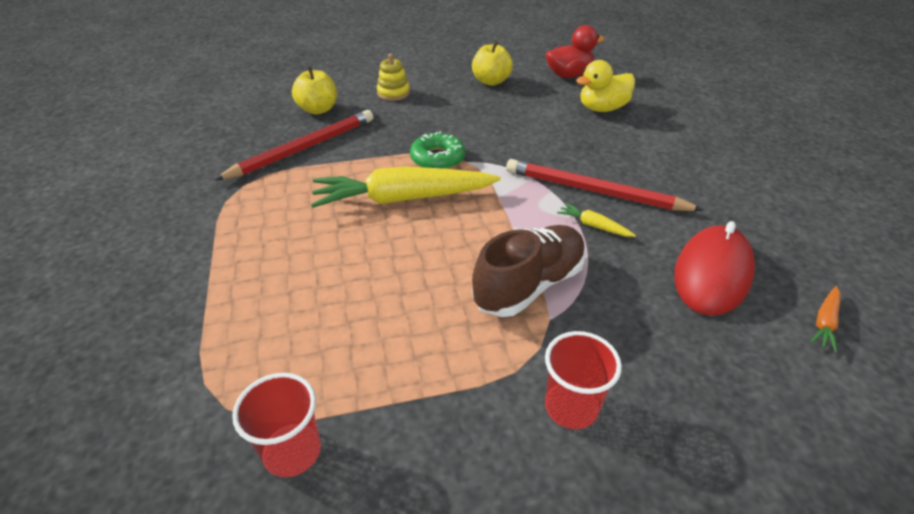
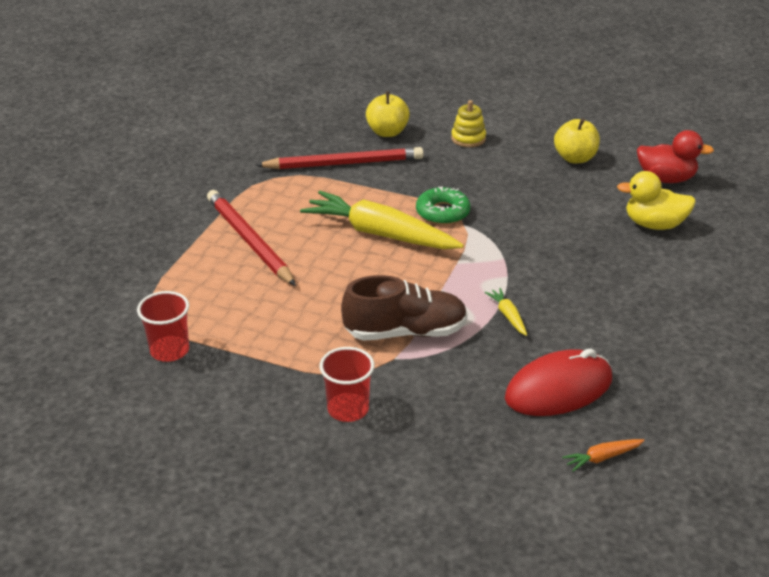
camera: 35 degrees right, 5 degrees down
red pencil [506,159,703,211] -> red pencil moved to [207,190,296,286]

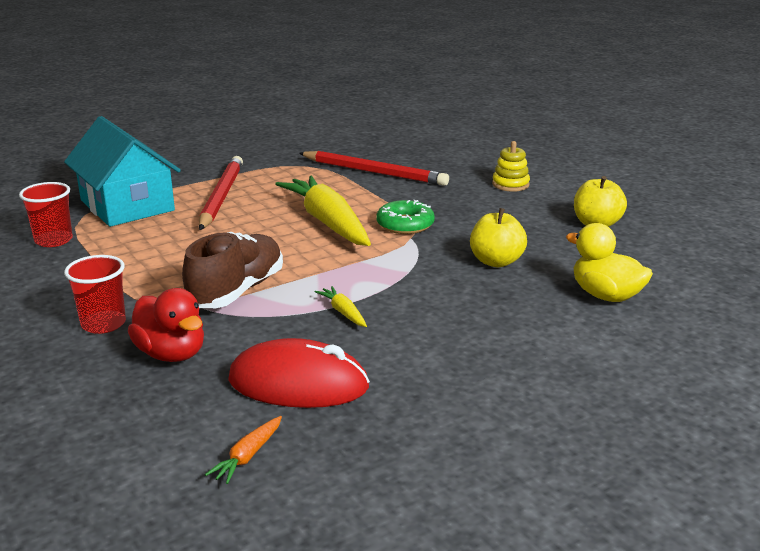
camera: 35 degrees right, 10 degrees down
brown shoe [341,275,468,340] -> brown shoe turned 90 degrees counterclockwise [182,232,283,308]
yellow apple [366,91,410,137] -> yellow apple moved to [470,208,527,267]
yellow carrot [485,288,527,336] -> yellow carrot turned 45 degrees counterclockwise [315,286,367,327]
orange carrot [562,439,645,472] -> orange carrot turned 75 degrees counterclockwise [205,416,282,484]
red duck [637,130,714,183] -> red duck moved to [128,288,204,362]
none -> turquoise house [64,116,181,227]

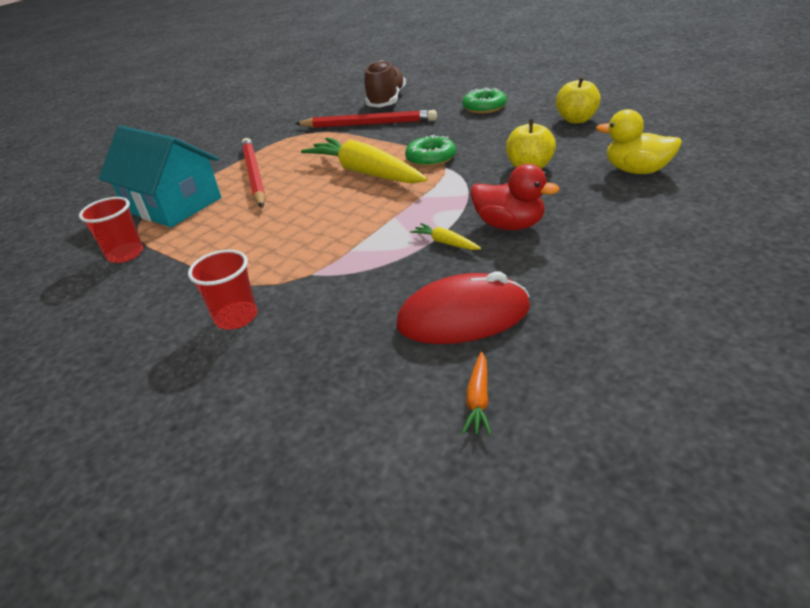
camera: 15 degrees left, 10 degrees up
red duck [128,288,204,362] -> red duck moved to [470,164,560,230]
brown shoe [182,232,283,308] -> brown shoe moved to [364,60,406,107]
yellow stacking toy [492,141,530,192] -> green donut [462,88,507,114]

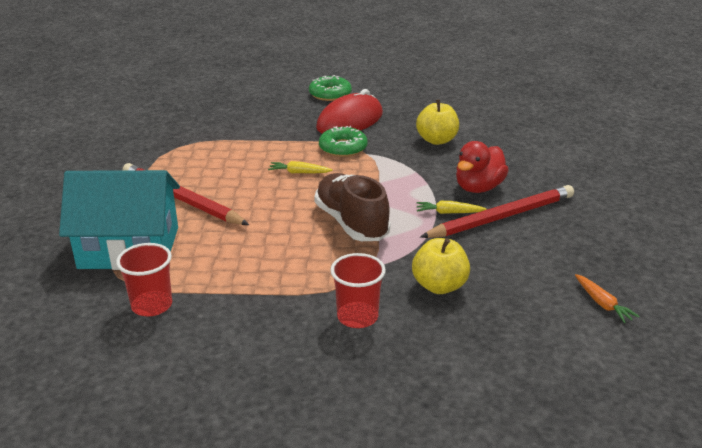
camera: 40 degrees left, 5 degrees down
red pencil [295,110,437,128] -> red pencil moved to [420,185,574,238]
yellow carrot [301,137,427,183] -> yellow carrot [268,161,333,173], size x0.41
brown shoe [364,60,406,107] -> brown shoe moved to [314,173,390,241]
red mouse [396,271,530,344] -> red mouse moved to [316,89,383,134]
red duck [470,164,560,230] -> red duck turned 135 degrees clockwise [456,141,509,193]
yellow apple [556,76,601,123] -> yellow apple moved to [412,238,470,294]
yellow duck [596,109,682,174] -> none

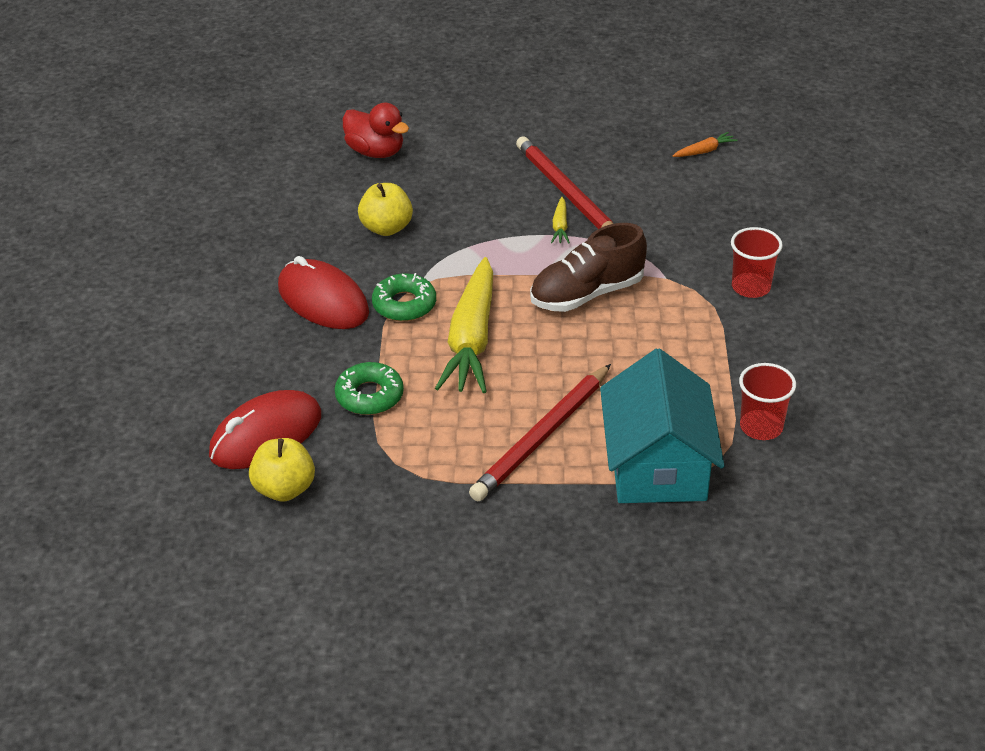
camera: 90 degrees left, 10 degrees up
yellow carrot [268,161,333,173] -> yellow carrot [435,257,493,393], size x2.46
green donut [309,75,352,101] -> green donut moved to [335,362,404,415]
yellow apple [412,238,470,294] -> yellow apple moved to [249,438,315,501]
red duck [456,141,509,193] -> red duck moved to [342,103,409,158]
none -> red mouse [209,390,321,469]

